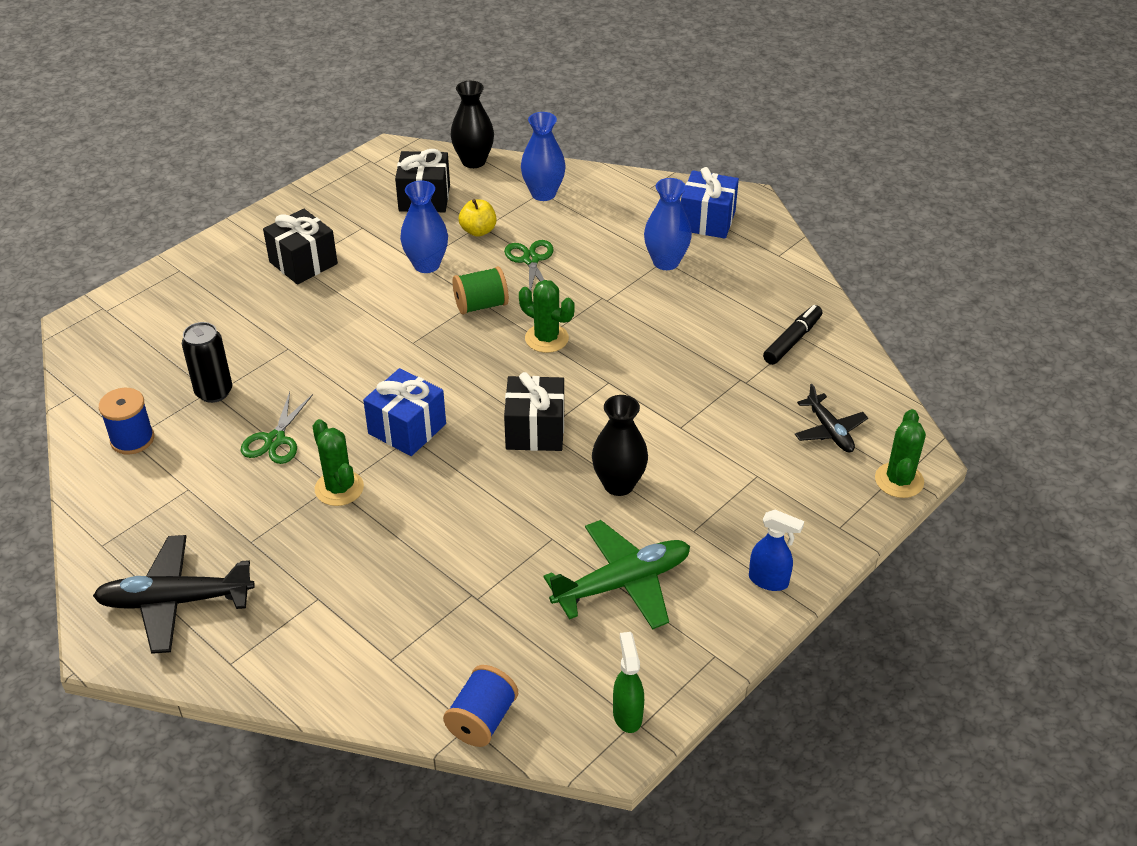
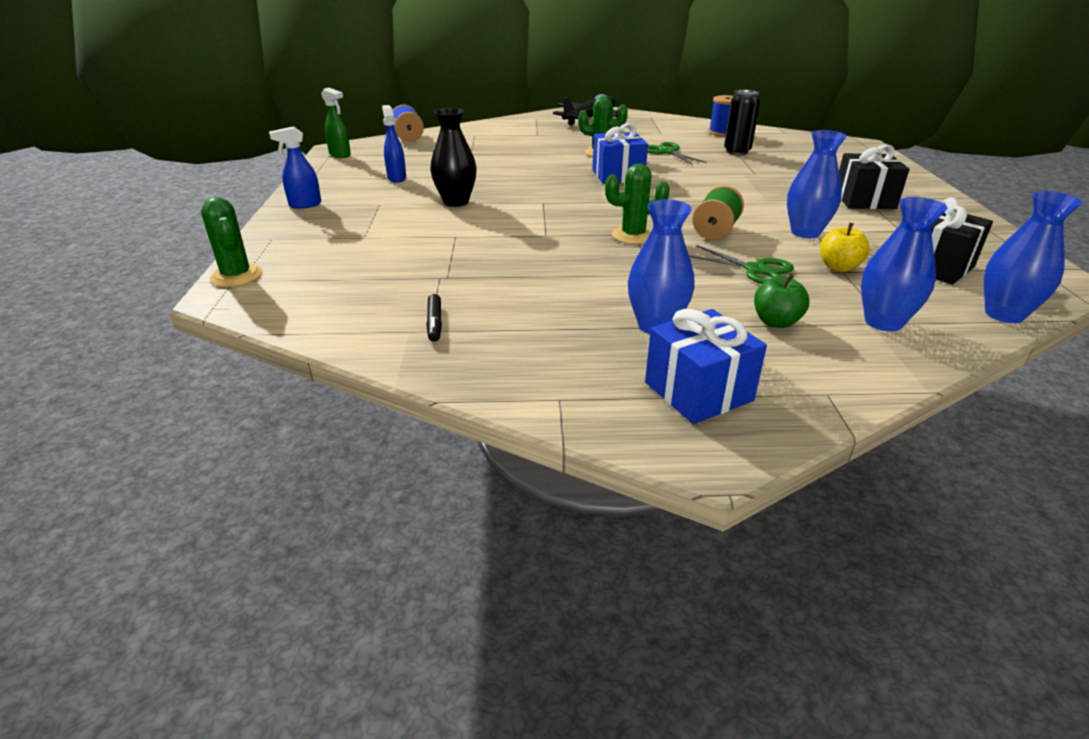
camera: 135 degrees right, 10 degrees down
black vase [450,81,494,168] -> blue vase [984,191,1083,323]
black gift [504,372,564,451] -> none
green plane [544,520,690,629] -> blue spray bottle [382,105,406,183]
black marker [763,305,822,365] -> black marker [426,294,442,342], size x0.65
black plane [795,384,868,452] -> none
none -> green apple [754,274,809,328]

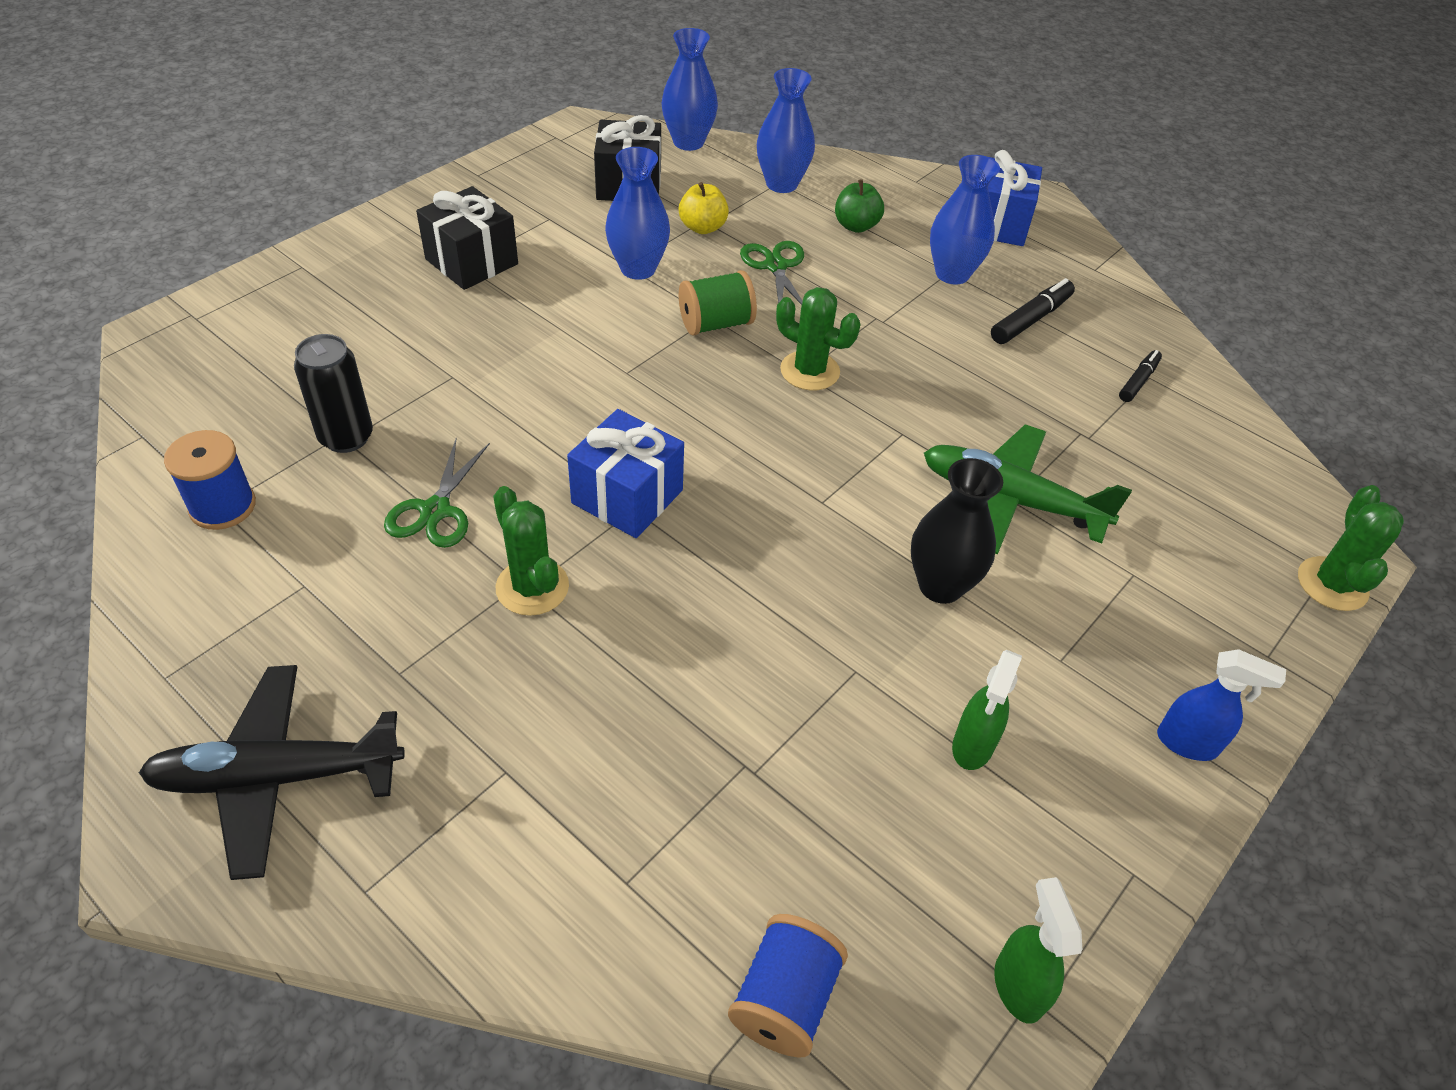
camera: 140 degrees left, 15 degrees up
blue spray bottle [382,105,406,183] -> green spray bottle [952,650,1022,770]
none -> green plane [924,425,1132,555]
none -> black marker [991,278,1075,344]

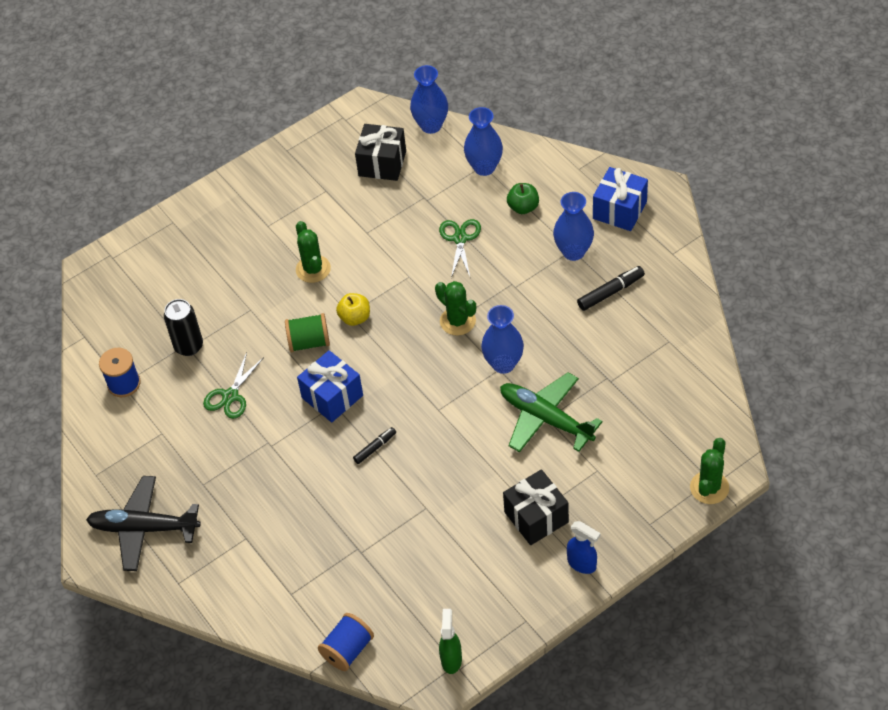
camera: 20 degrees right, 5 degrees up
black gift [416,186,518,290] -> black gift moved to [503,469,569,545]
green cactus [493,486,569,616] -> green cactus moved to [296,221,331,283]
blue vase [605,147,670,280] -> blue vase moved to [481,305,524,374]
yellow apple [679,182,729,234] -> yellow apple moved to [336,293,370,326]
green spool [679,270,757,336] -> green spool moved to [285,313,330,353]
black vase [911,458,1003,604] -> none
green spray bottle [952,650,1022,770] -> none
black marker [1119,350,1162,402] -> black marker moved to [353,427,396,464]

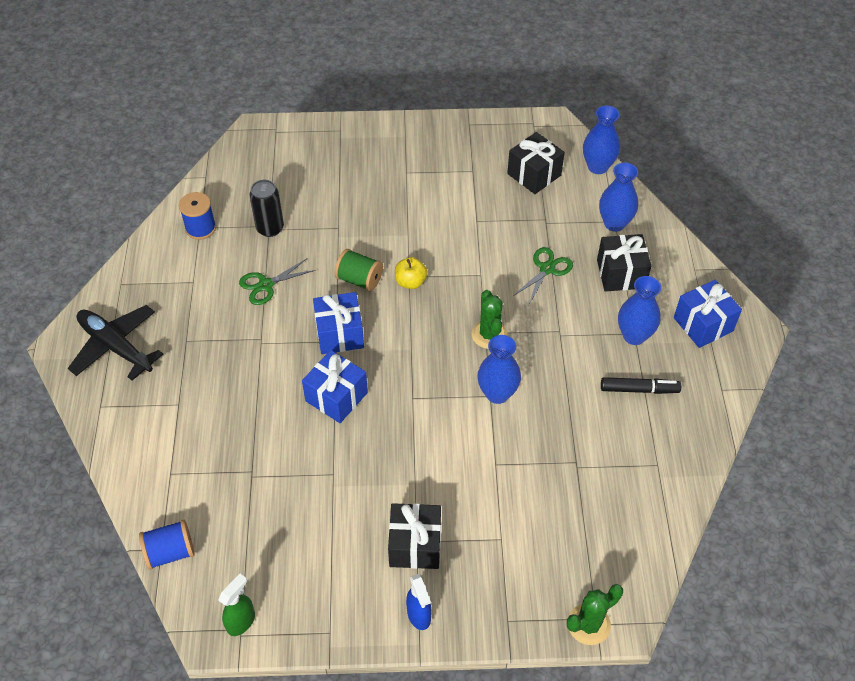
camera: 30 degrees right, 0 degrees up
green cactus [296,221,331,283] -> none
black marker [353,427,396,464] -> blue gift [302,350,368,423]
green plane [500,372,603,452] -> none
green apple [507,183,539,214] -> black gift [597,234,651,292]

